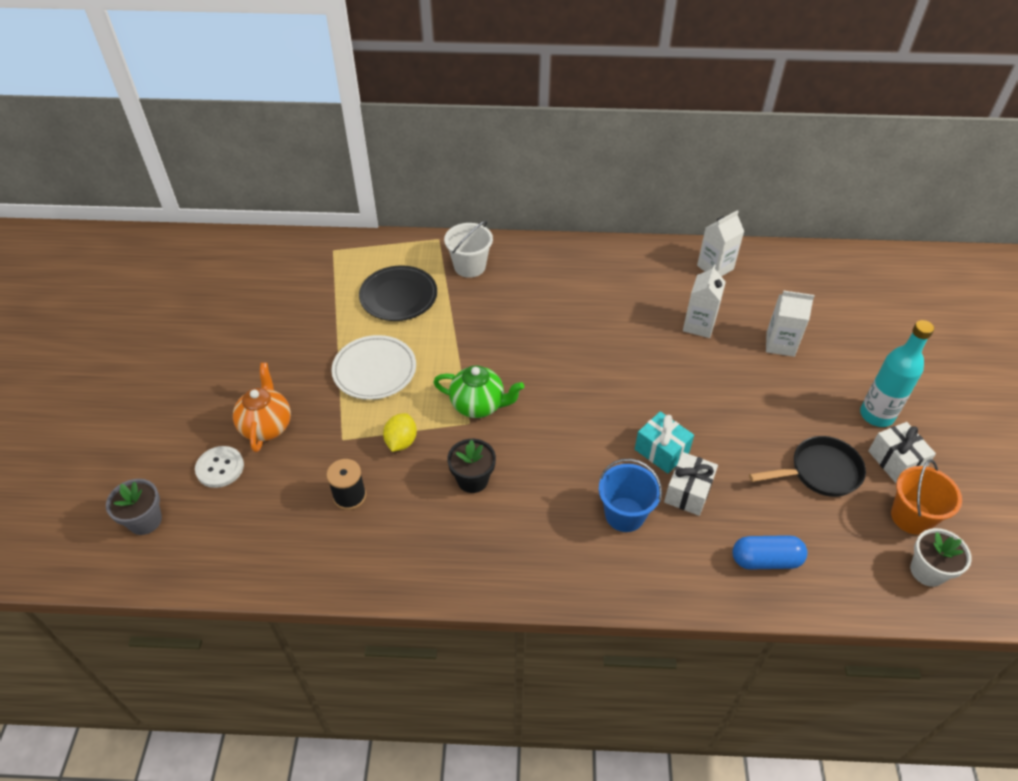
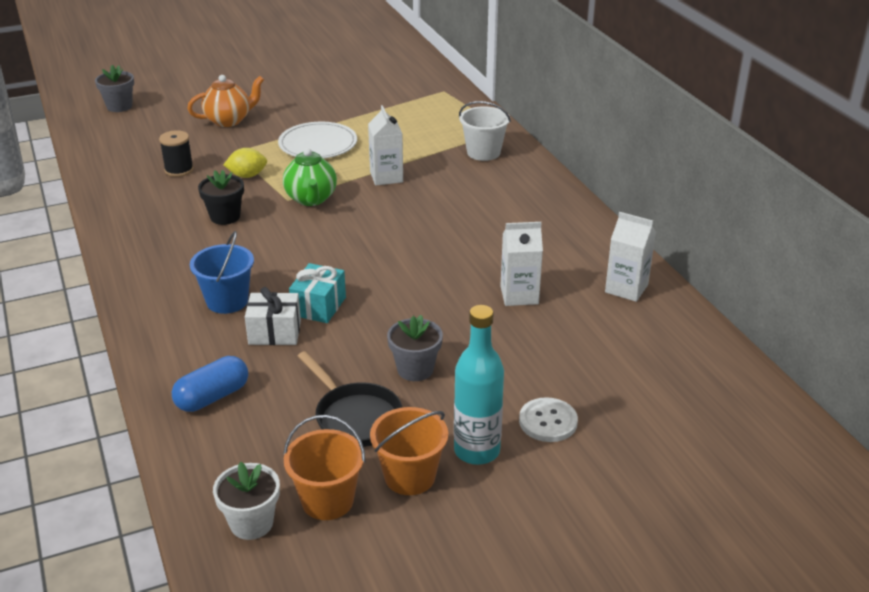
camera: 65 degrees right, 15 degrees down
white button [195,446,244,488] -> white button moved to [519,397,578,442]
black plate [359,265,437,321] -> none
blue capsule [732,535,808,570] -> blue capsule turned 75 degrees clockwise [172,356,248,412]
white carton [766,291,815,357] -> white carton moved to [368,105,403,186]
white gift [868,422,936,483] -> orange bucket [370,407,448,495]
none -> grey flower pot [387,315,443,381]

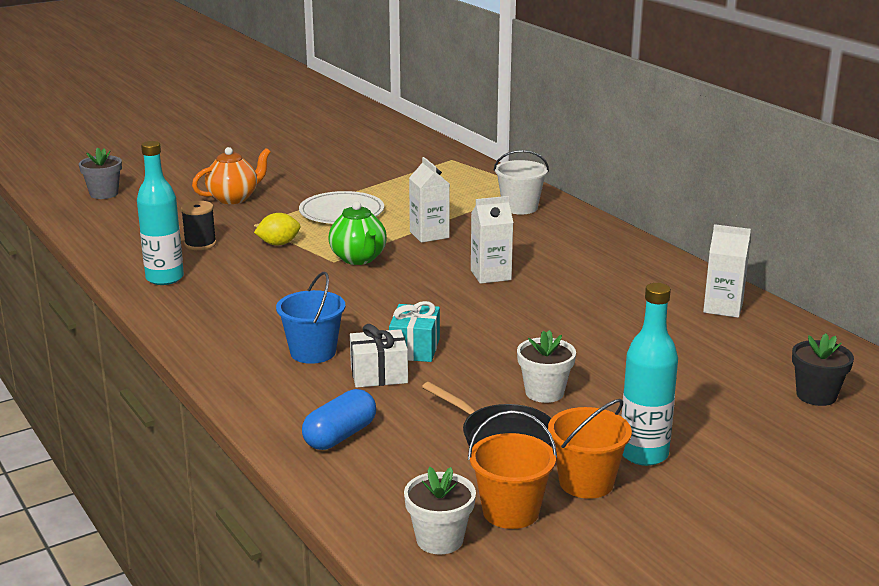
camera: 10 degrees left, 10 degrees down
black flower pot [198,170,244,225] -> black flower pot moved to [792,333,854,406]
grey flower pot [387,315,443,381] -> white flower pot [517,330,576,403]
white carton [500,222,543,306] -> white carton moved to [471,196,513,284]
white button [519,397,578,442] -> none
none -> turquoise bottle [137,141,184,285]

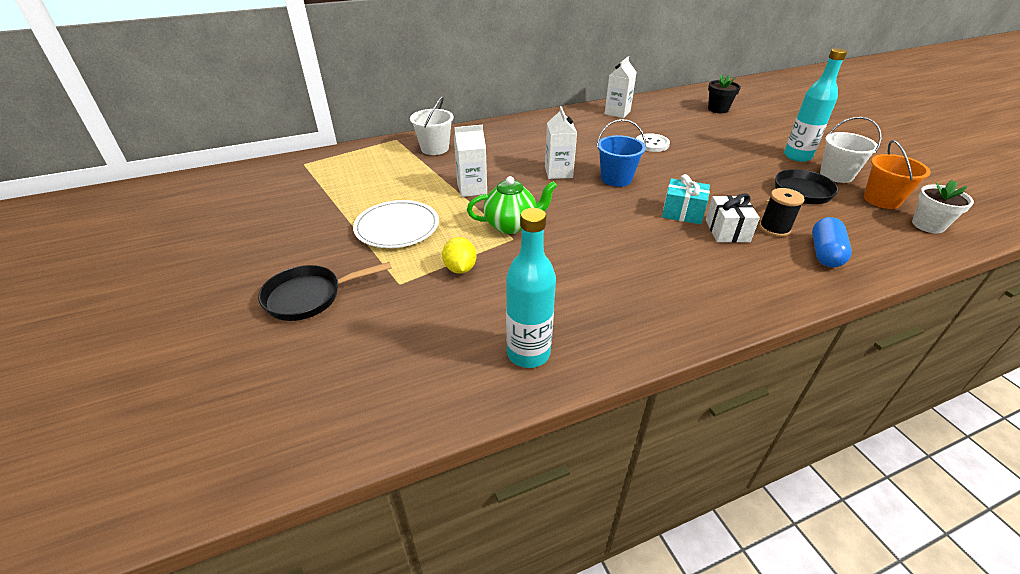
camera: 80 degrees left, 15 degrees up
grey flower pot [79,148,122,199] -> none
black spool [181,201,216,250] -> black spool moved to [759,188,805,237]
orange teapot [192,147,270,204] -> black pan [258,262,392,321]
blue bucket [276,272,345,364] -> blue bucket moved to [596,119,646,187]
blue capsule [302,389,376,450] -> blue capsule turned 60 degrees clockwise [812,217,852,267]
white flower pot [517,330,576,403] -> none
orange bucket [548,399,632,499] -> white bucket [820,117,882,183]
none -> white button [636,133,670,152]

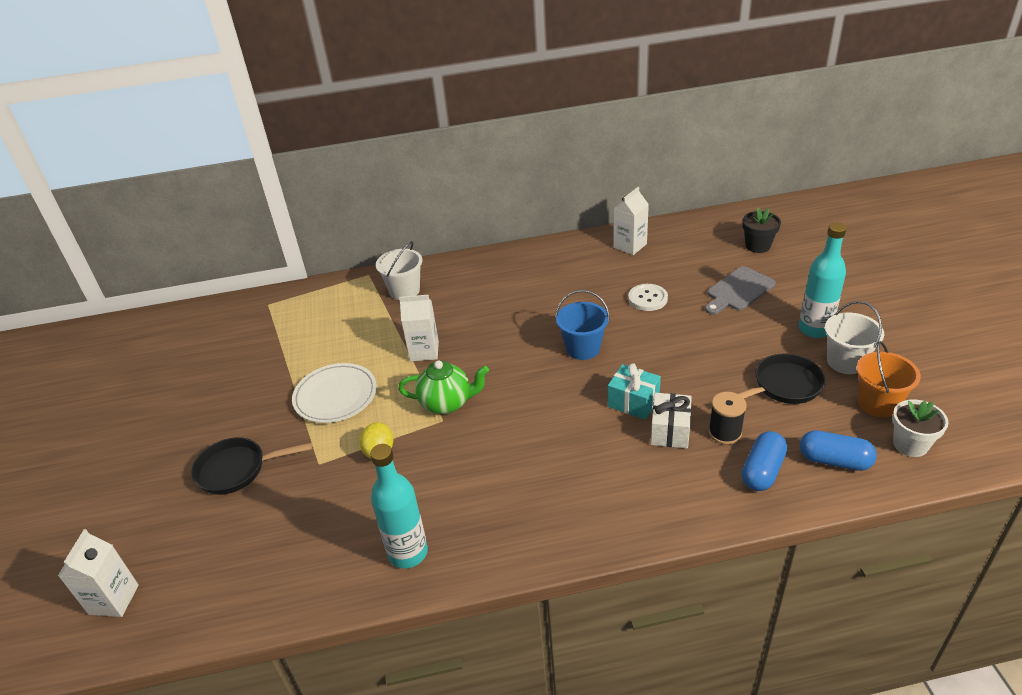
camera: 15 degrees right, 0 degrees up
white carton [545,106,577,179] -> white carton moved to [58,529,139,617]
none -> grey cutting board [705,266,776,315]
none -> blue capsule [800,430,877,471]

